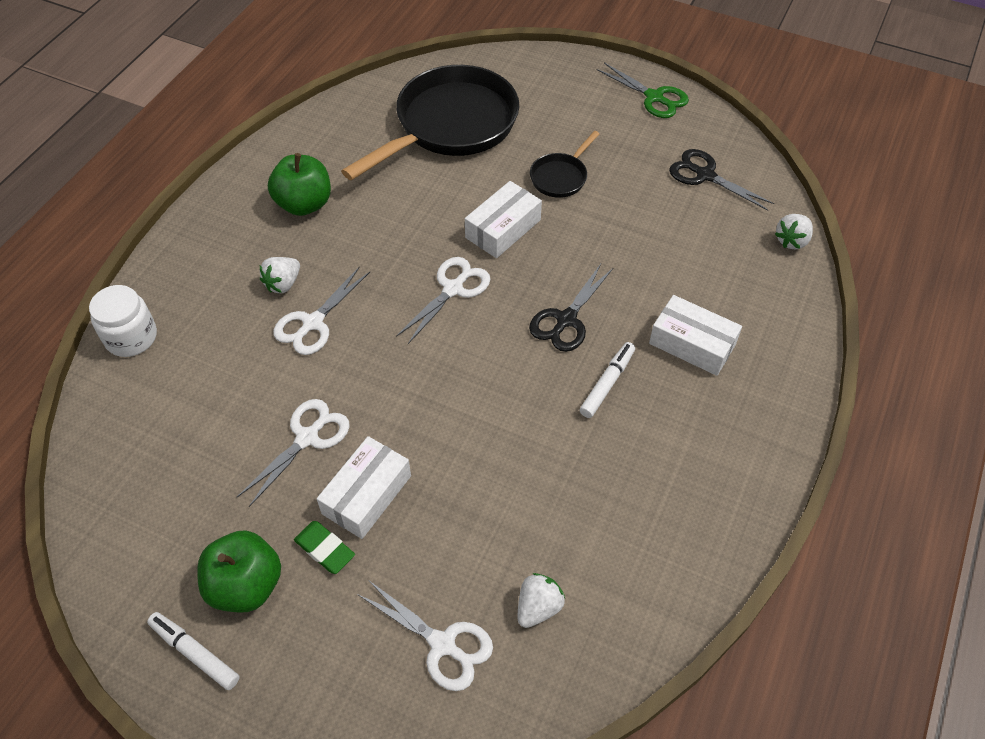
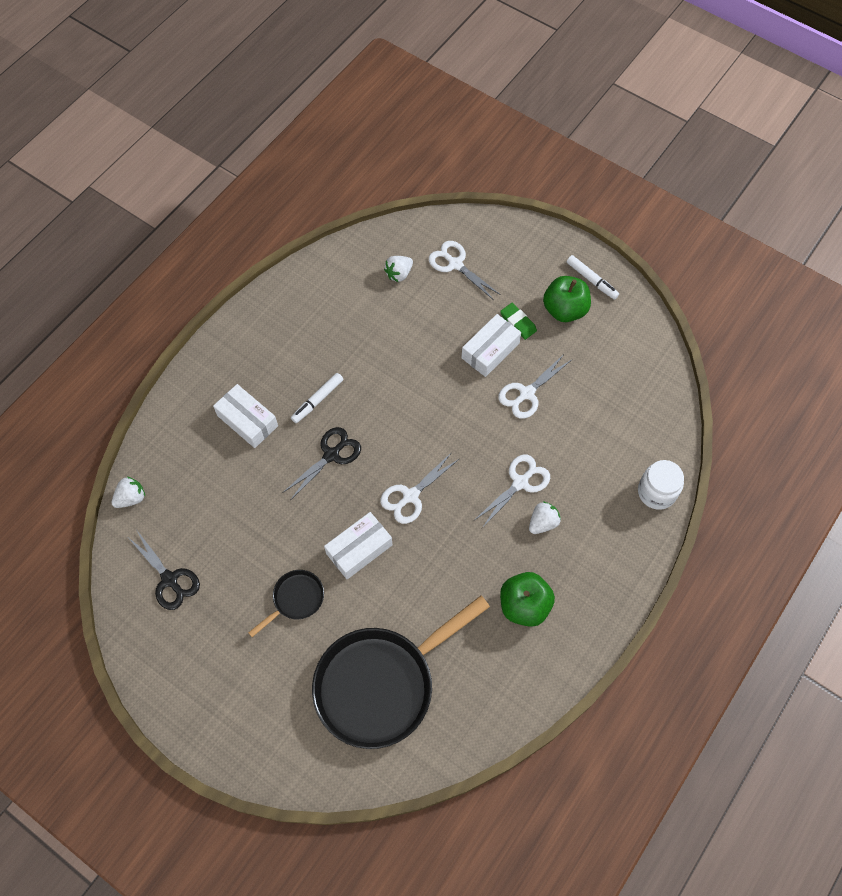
camera: 170 degrees left, 10 degrees up
green scissors [597,63,689,118] -> none

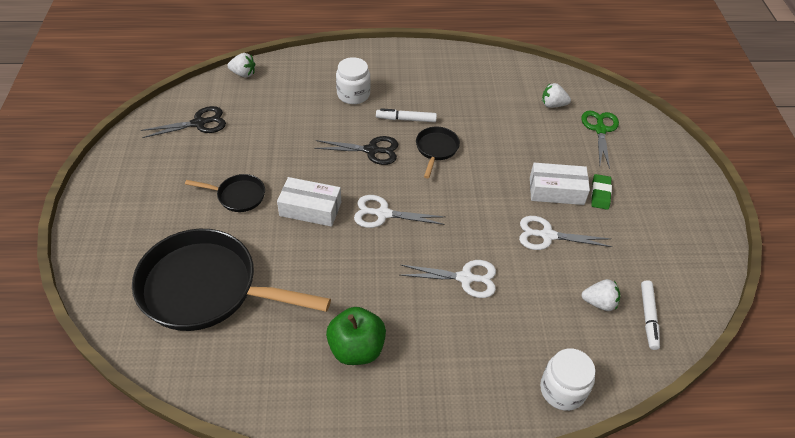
camera: 50 degrees right, 15 degrees down
black scissors [129,531,200,610] -> black scissors turned 120 degrees counterclockwise [141,106,226,138]
white box [213,384,278,448] -> white jar [336,57,370,104]
white scissors [429,241,501,300] -> green scissors [581,111,619,169]
white strawberry [529,501,561,534] -> white strawberry moved to [581,279,620,311]
green apple [543,276,591,322] -> none
white marker [567,255,619,300] -> white marker moved to [641,280,660,350]
none -> black pan [416,127,460,178]

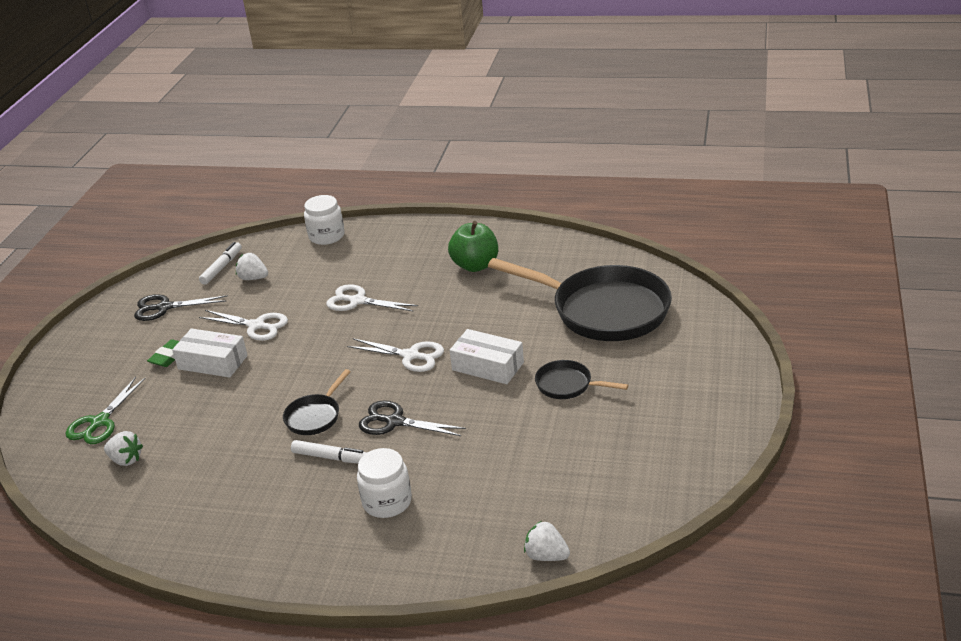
camera: 160 degrees left, 15 degrees down
black scissors [141,106,226,138] -> black scissors moved to [134,294,228,321]

